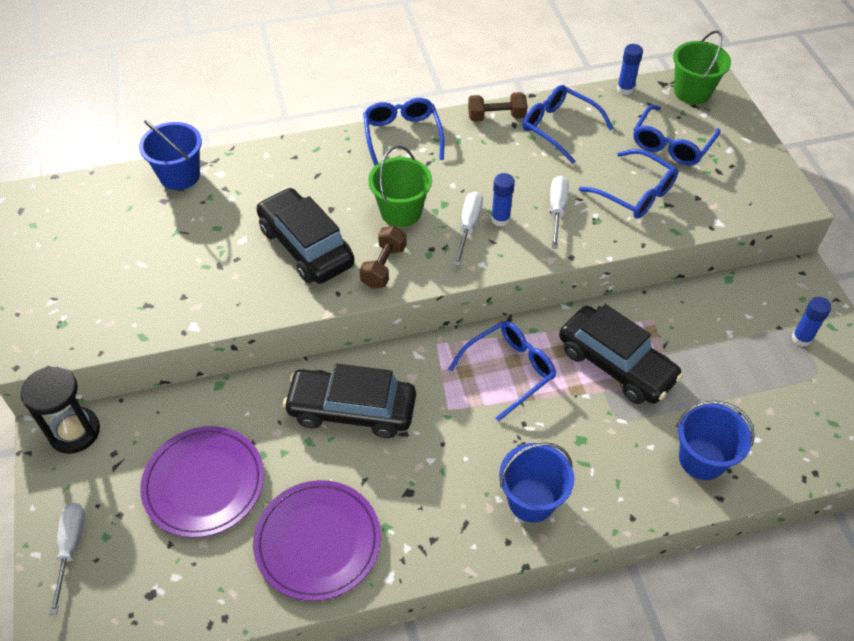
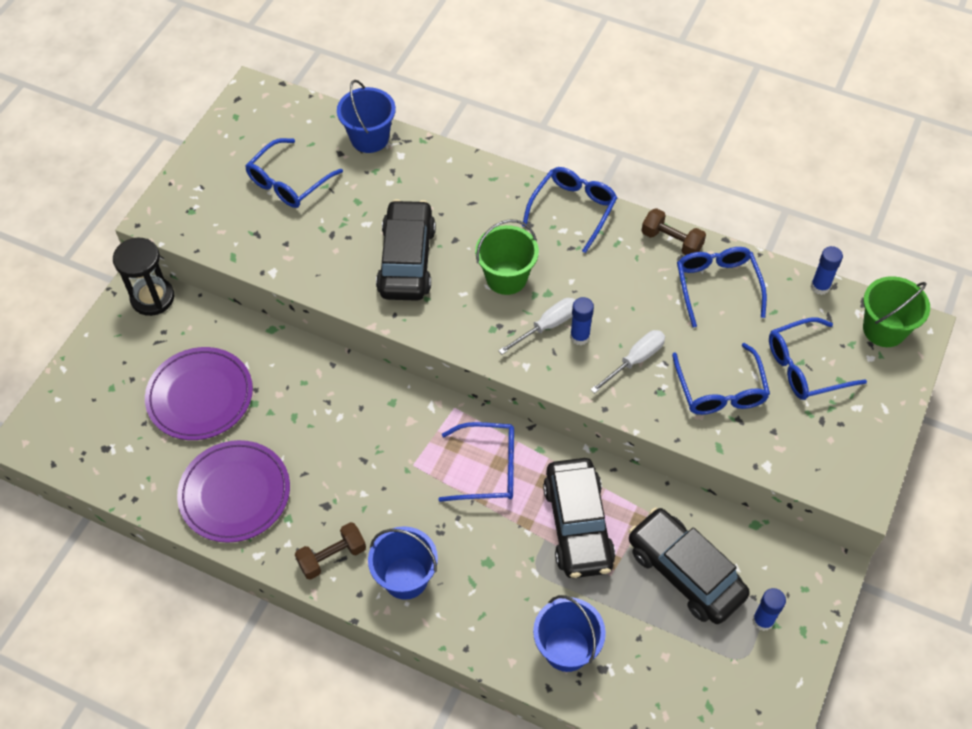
camera: 40 degrees right, 5 degrees up
white screwdriver [49,503,85,615] -> none
black car [283,364,416,438] -> black car moved to [628,507,750,624]
brown dumbbell [359,226,407,289] -> brown dumbbell moved to [295,522,366,580]
none -> blue glasses [245,138,343,208]

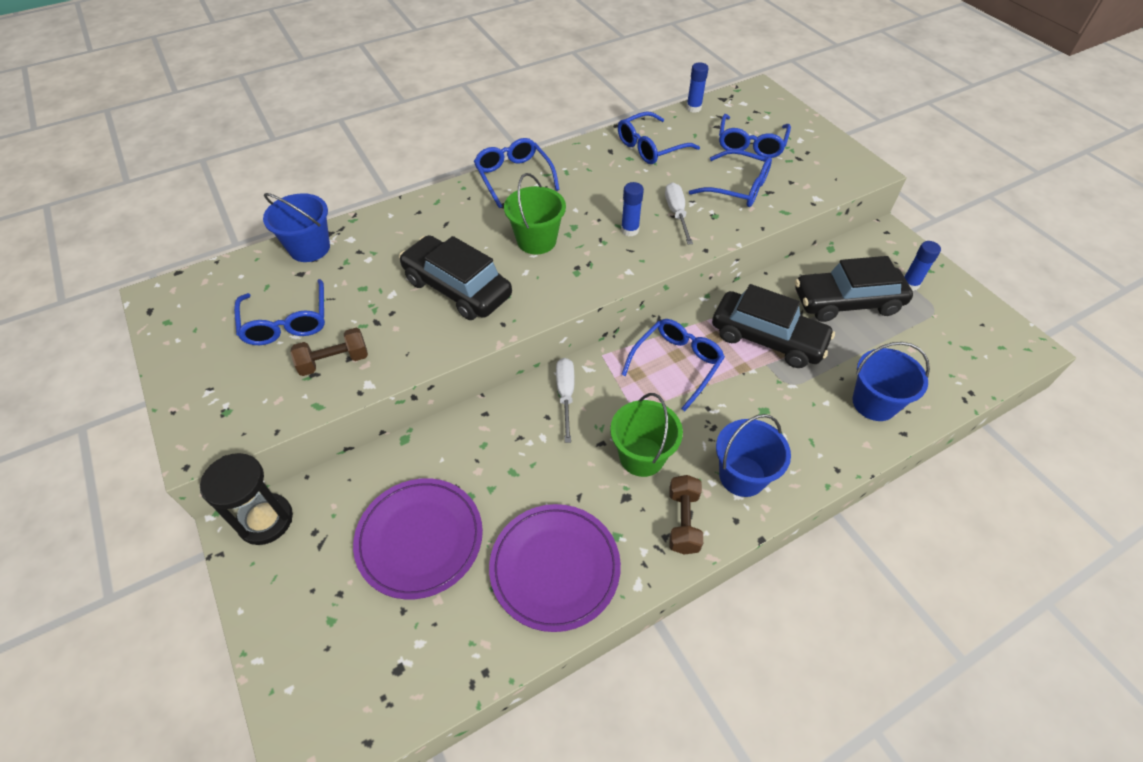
camera: 55 degrees left, 5 degrees down
white screwdriver [498,298,575,354] -> white screwdriver moved to [556,358,574,443]
brown dumbbell [641,208,706,255] -> brown dumbbell moved to [290,328,368,376]
blue glasses [677,247,767,327] -> blue glasses turned 60 degrees counterclockwise [618,111,700,164]
green bucket [863,276,930,347] -> green bucket moved to [610,393,683,477]

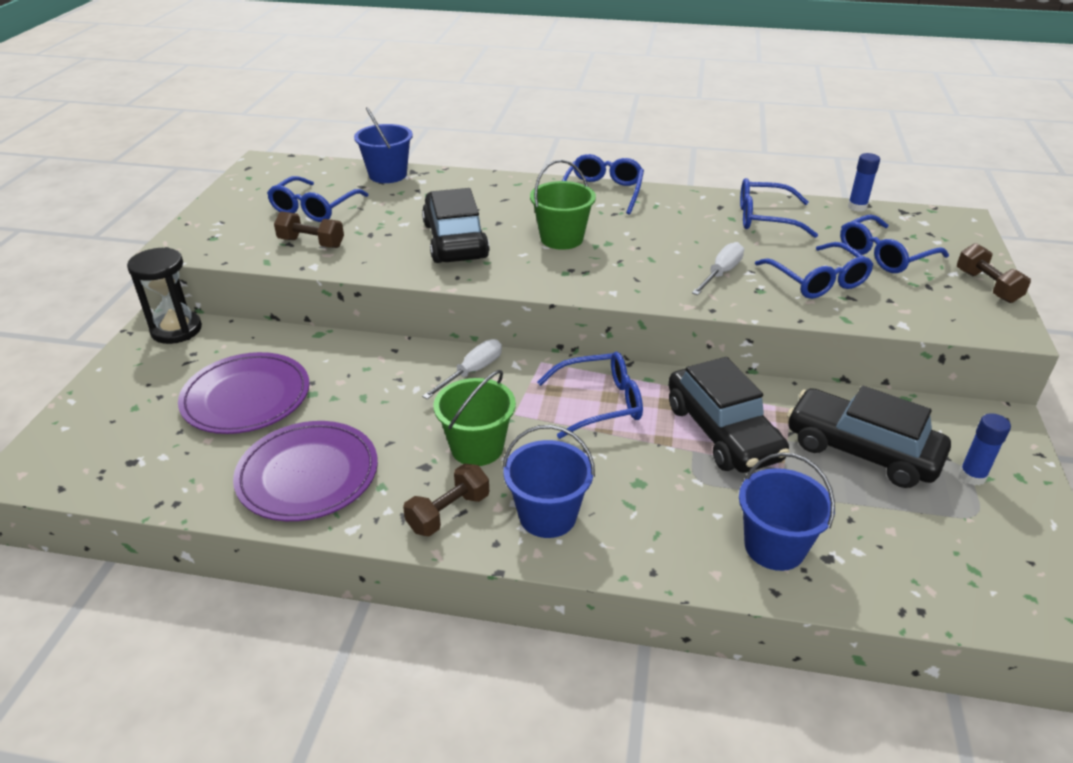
camera: 40 degrees right, 15 degrees down
blue glue stick [621,182,644,236] -> none
none -> brown dumbbell [957,243,1031,303]

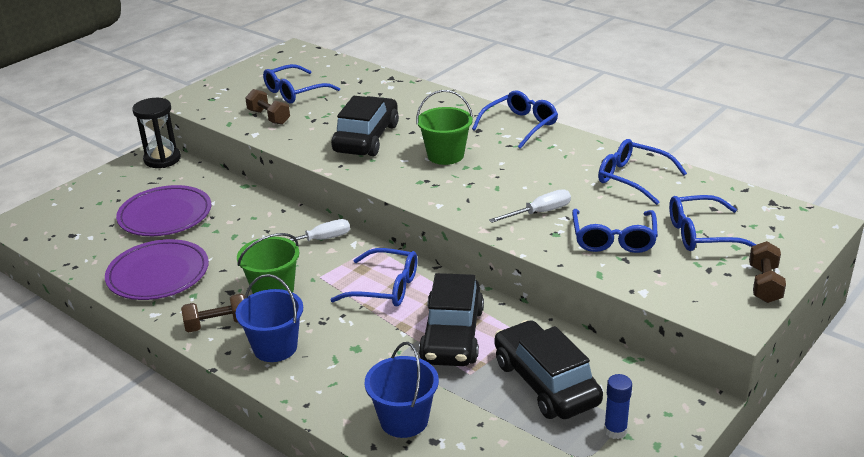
camera: 30 degrees right, 5 degrees down
blue bucket [354,107,413,183] -> none
blue glue stick [848,153,880,212] -> none

